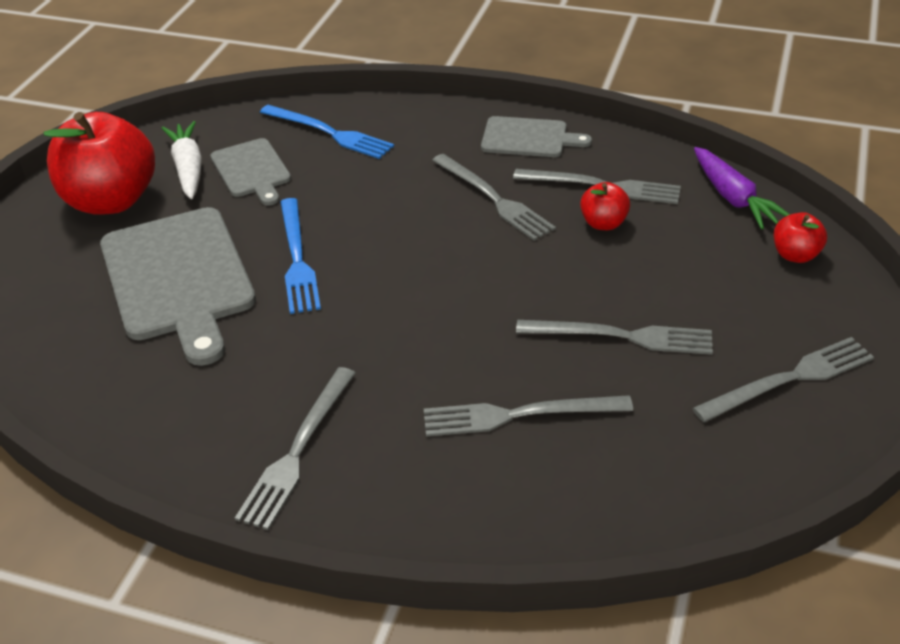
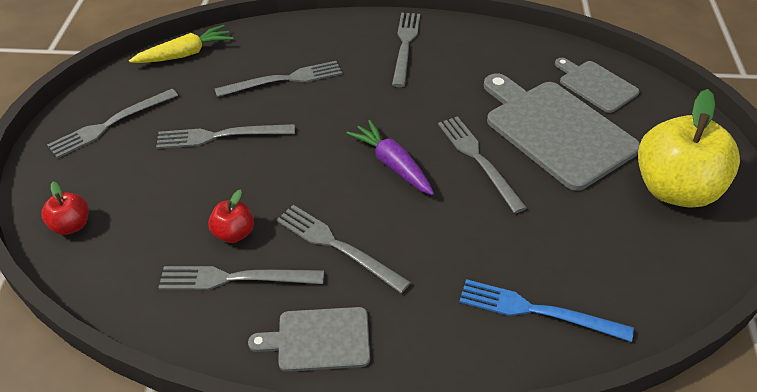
camera: 165 degrees right, 5 degrees up
red apple [44,112,155,215] -> yellow apple [638,89,740,208]
white carrot [162,121,202,199] -> none
grey cutting board [210,138,291,206] -> grey cutting board moved to [555,58,640,113]
blue fork [280,198,321,314] -> grey fork [438,116,527,213]
purple carrot [694,147,790,229] -> purple carrot moved to [346,120,434,195]
none -> yellow carrot [129,25,233,63]

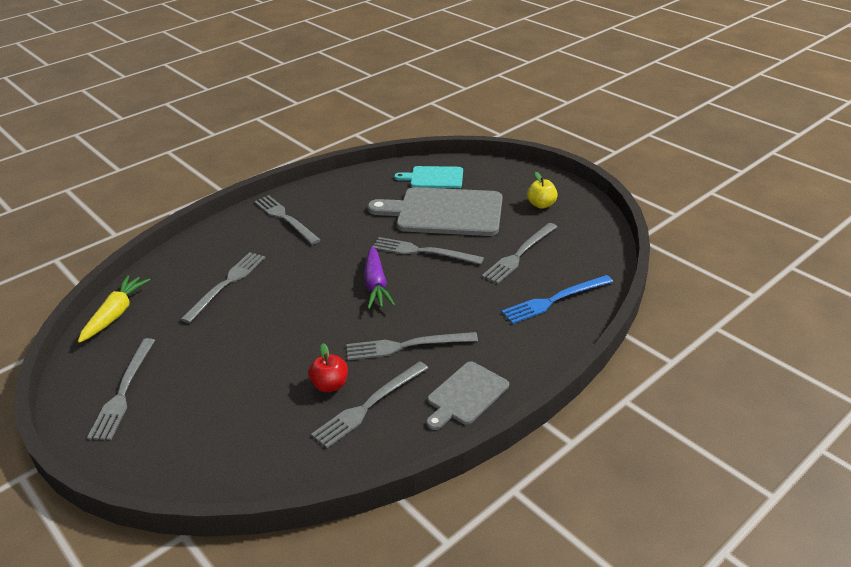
camera: 45 degrees left, 10 degrees down
red apple [41,182,89,235] -> none
grey fork [156,124,295,149] -> grey fork moved to [482,223,557,284]
purple carrot [346,120,434,195] -> purple carrot turned 105 degrees counterclockwise [364,246,395,309]
grey cutting board [555,58,640,113] -> turquoise cutting board [394,166,463,188]
yellow apple [638,89,740,208] -> yellow apple [527,172,558,209], size x0.46

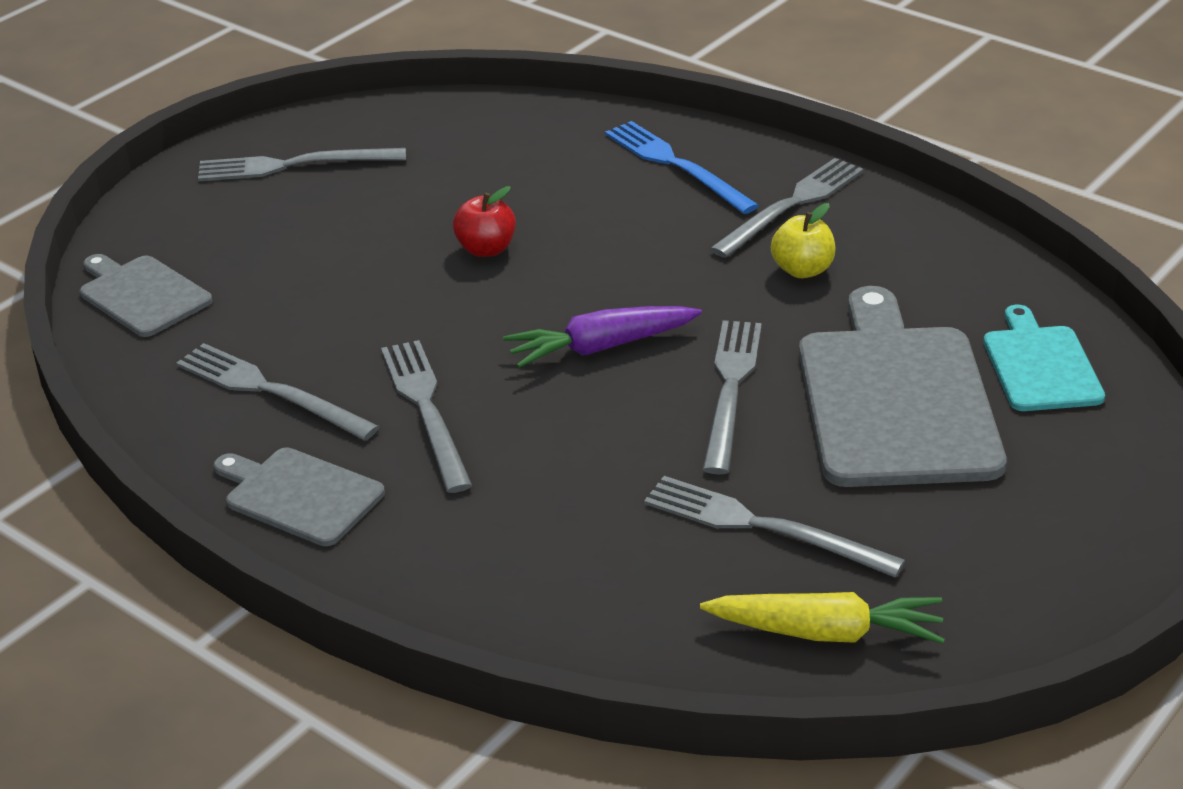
camera: 80 degrees right, 0 degrees up
yellow carrot [78,275,150,343] -> yellow carrot moved to [700,592,945,644]
grey fork [180,252,265,323] -> none
red apple [308,343,348,392] -> red apple moved to [453,186,516,257]
blue fork [502,275,613,324] -> blue fork moved to [605,121,759,214]
yellow apple [527,172,558,209] -> yellow apple moved to [771,203,835,278]
none -> grey cutting board [80,254,212,337]

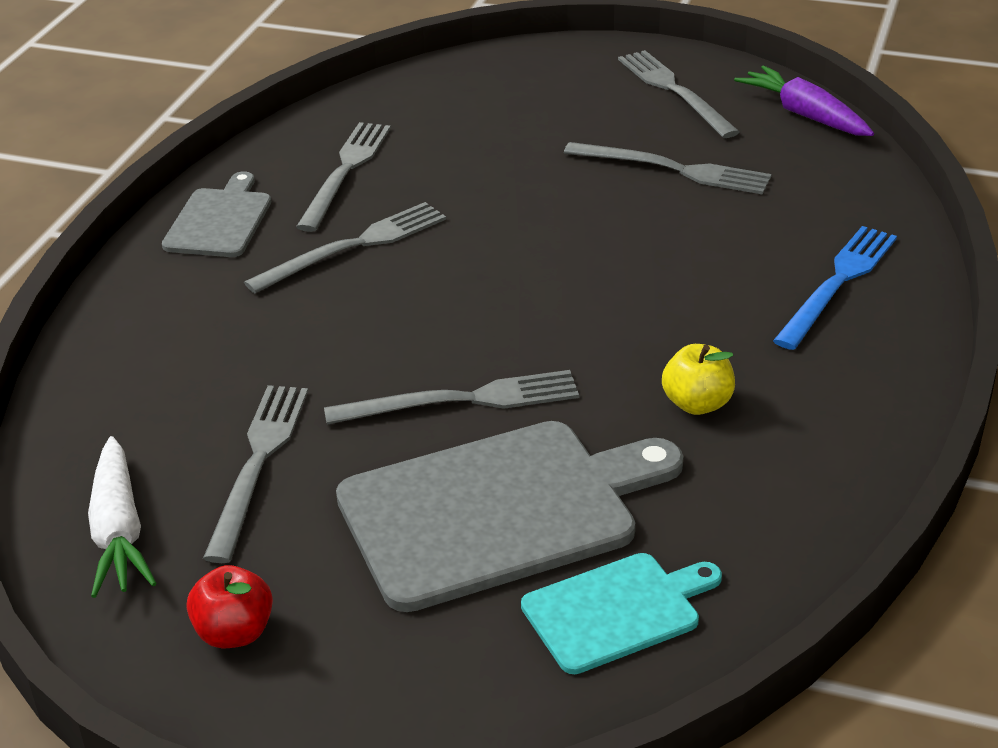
camera: 70 degrees right, 0 degrees up
grey cutting board [80,254,212,337] -> none
red apple [453,186,516,257] -> red apple moved to [187,565,273,648]
purple carrot [503,306,702,368] -> purple carrot moved to [734,65,874,136]
yellow carrot [700,592,945,644] -> white carrot [88,436,157,598]
grey fork [710,158,863,258] -> grey fork moved to [564,142,772,194]

